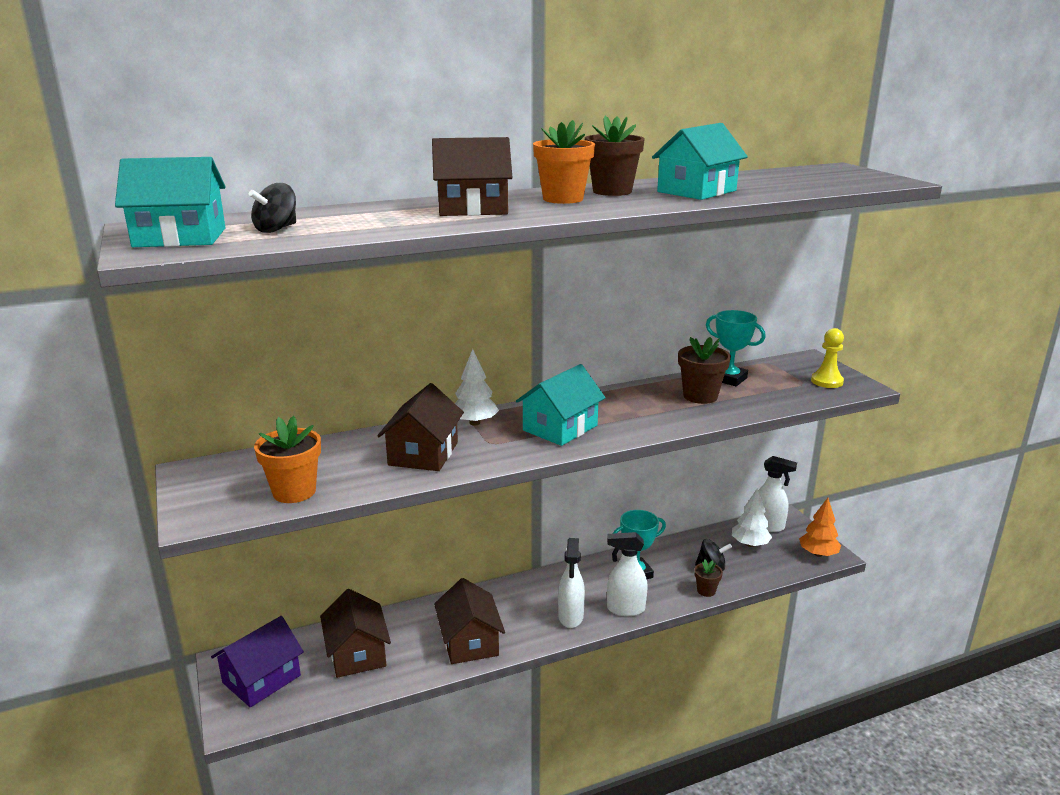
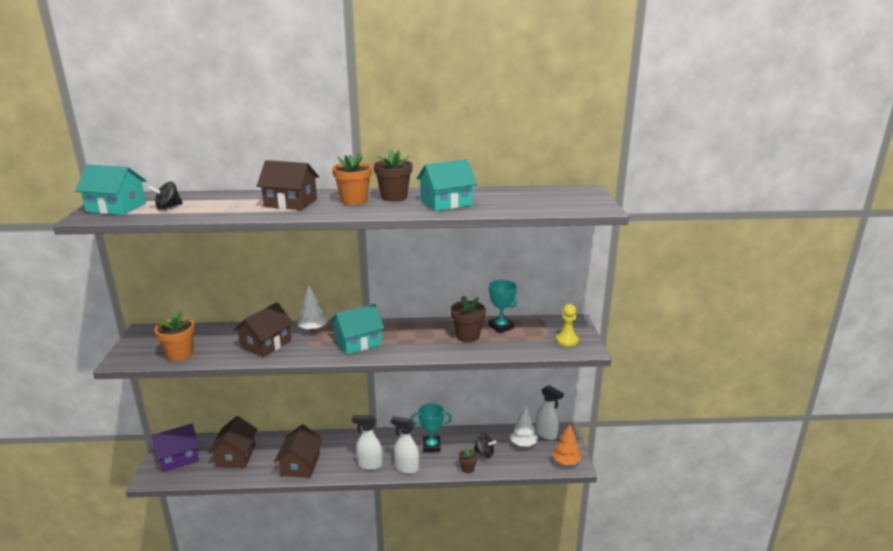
camera: 20 degrees right, 0 degrees up
white spray bottle [558,538,585,628] -> white spray bottle turned 75 degrees clockwise [352,415,383,470]

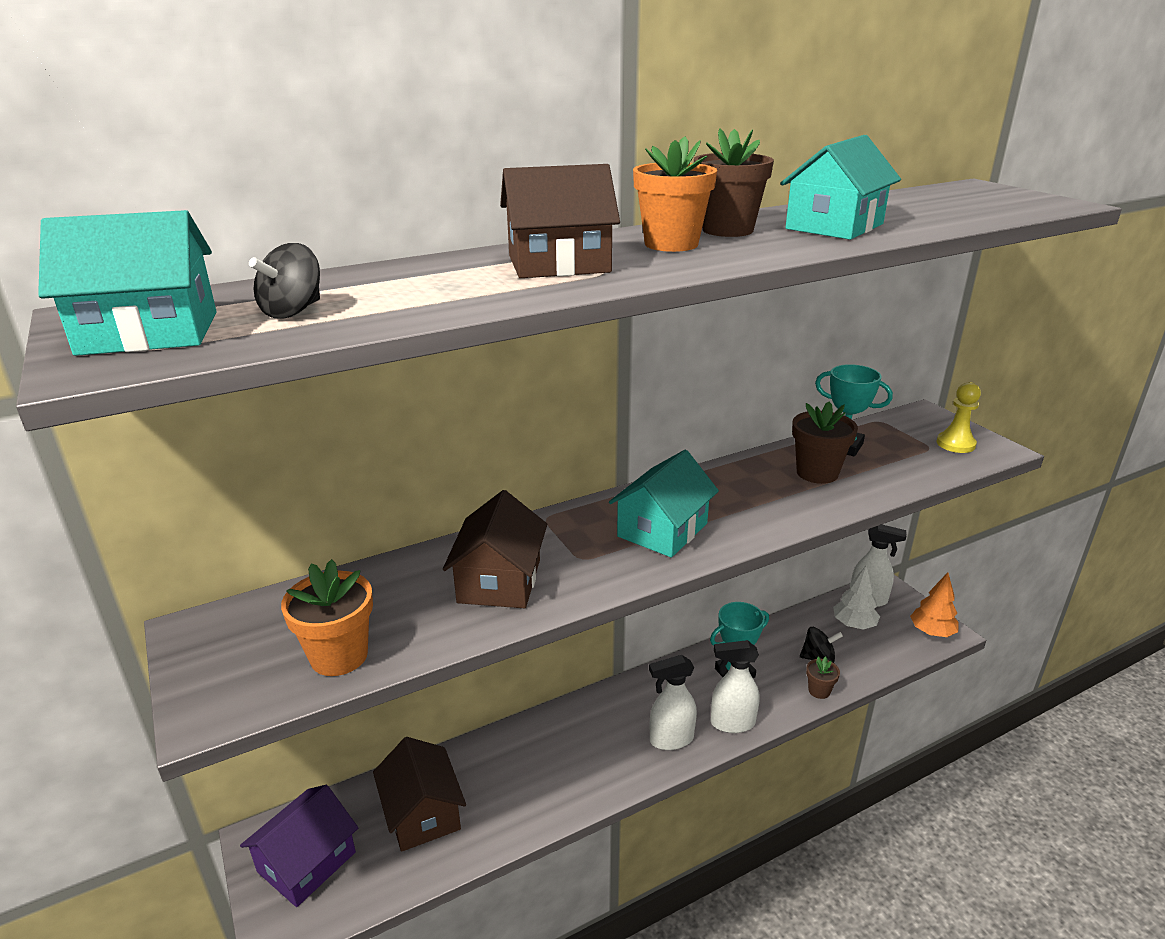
camera: 25 degrees left, 5 degrees up
brown house [274,424,322,478] -> none
white tree [297,285,328,331] -> none

